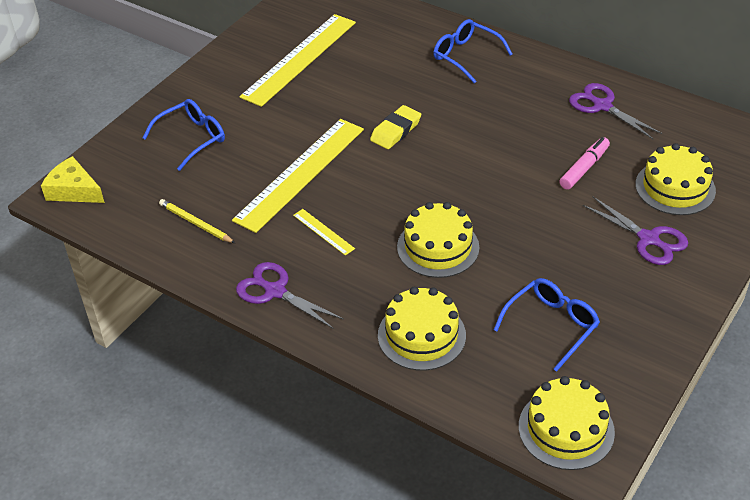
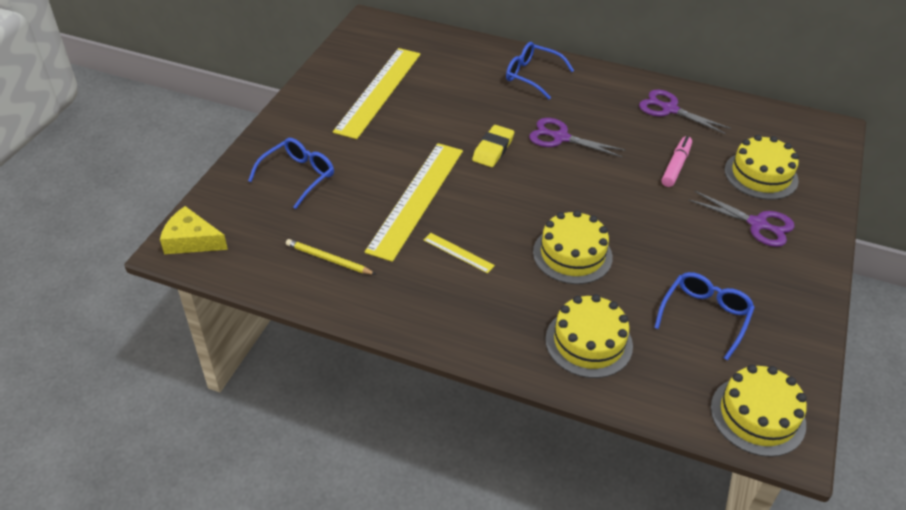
camera: 15 degrees left, 0 degrees up
purple scissors [236,262,344,329] -> purple scissors moved to [529,118,626,157]

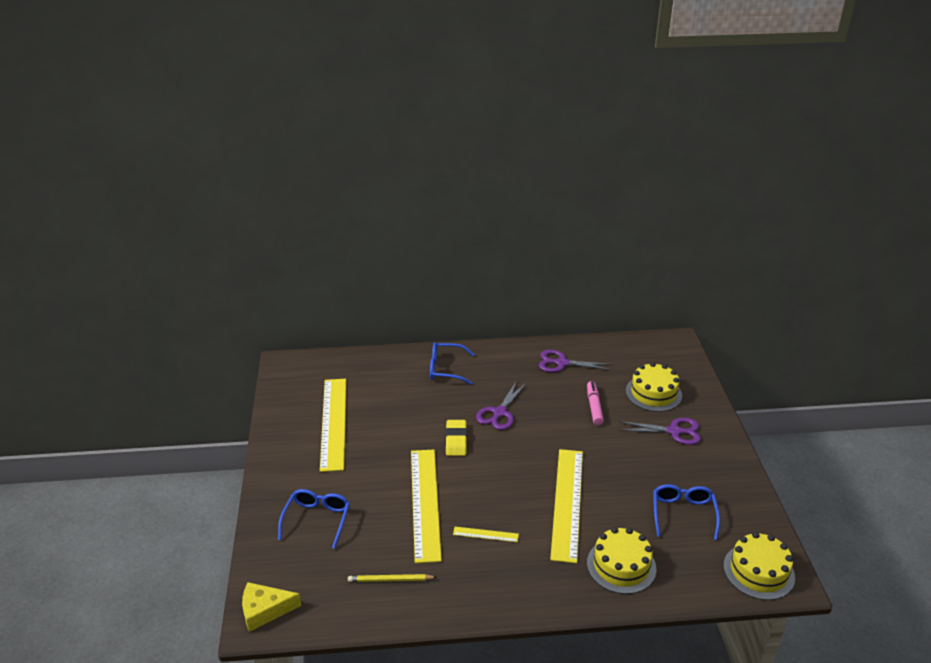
camera: 25 degrees left, 10 degrees down
purple scissors [529,118,626,157] -> purple scissors turned 60 degrees counterclockwise [476,381,527,430]
yellow cake [533,210,613,284] -> yellow ruler [550,449,583,563]

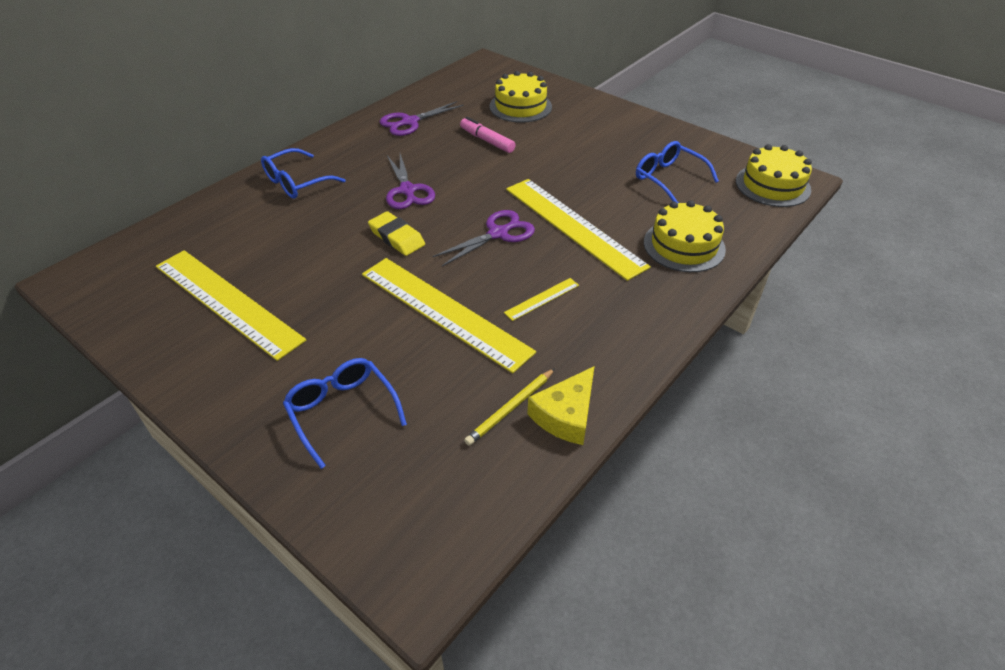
camera: 45 degrees left, 10 degrees up
yellow cheese [242,582,302,632] -> yellow cheese moved to [528,367,594,445]
purple scissors [619,418,701,445] -> purple scissors moved to [433,210,535,266]

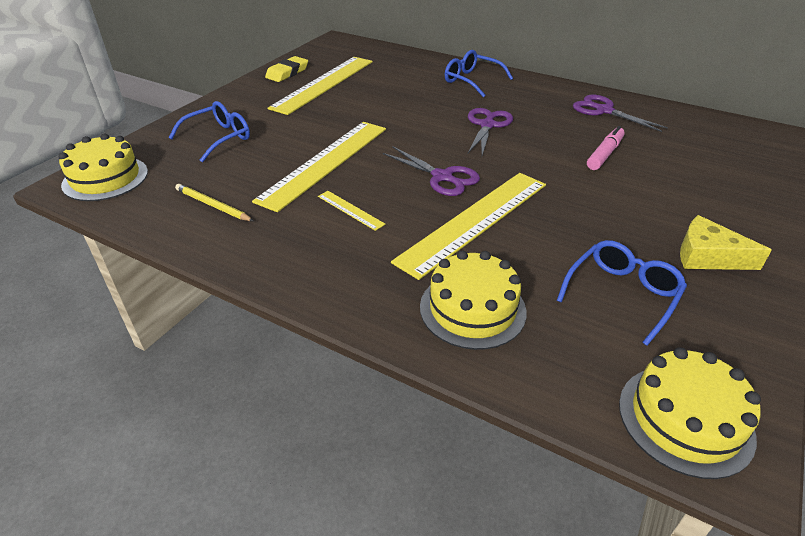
camera: 80 degrees right, 5 degrees down
yellow eraser [368,211,425,256] -> yellow eraser moved to [265,56,308,82]
purple scissors [386,154,435,209] -> purple scissors turned 135 degrees clockwise [468,108,513,155]
yellow cake [490,71,552,123] -> yellow cake moved to [58,133,148,201]
yellow cheese [528,367,594,445] -> yellow cheese moved to [680,215,772,270]

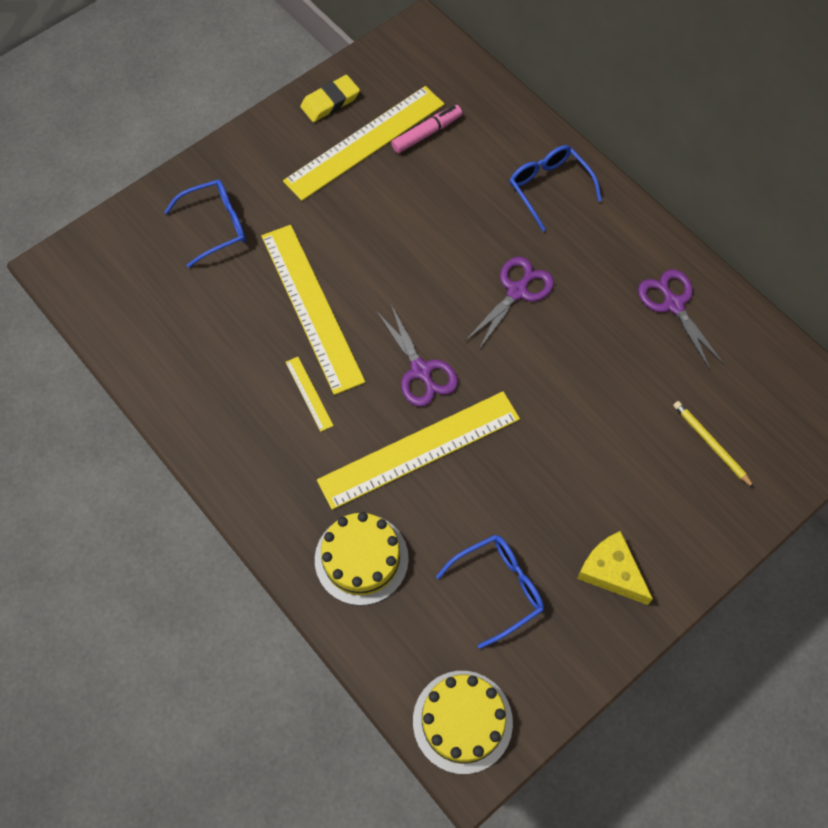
camera: 20 degrees right, 25 degrees up
yellow cake [58,133,148,201] -> none
yellow pencil [175,184,253,221] -> yellow pencil moved to [673,401,754,488]
yellow ruler [252,122,386,212] -> yellow ruler turned 75 degrees counterclockwise [261,225,365,395]
pink marker [587,126,625,170] -> pink marker moved to [391,105,462,153]

